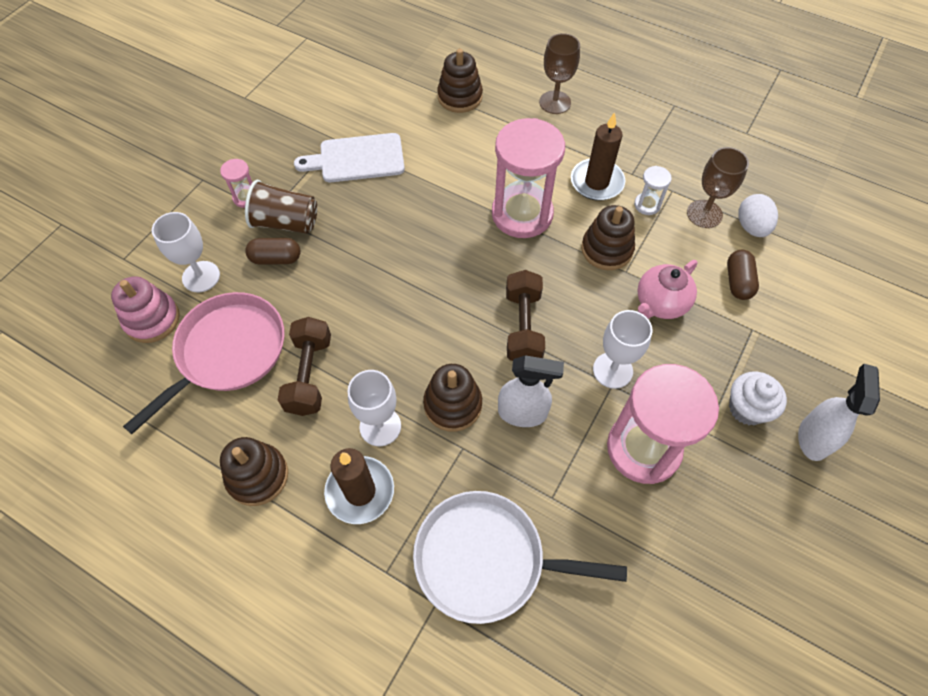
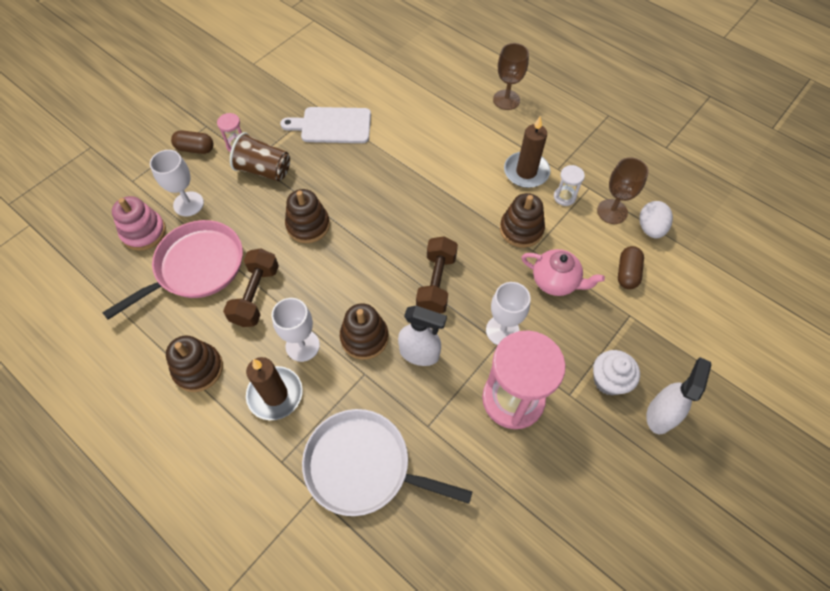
camera: 10 degrees right, 0 degrees up
brown capsule [245,238,301,265] -> brown capsule moved to [171,131,213,154]
brown stacking toy [437,49,483,113] -> brown stacking toy moved to [285,189,330,243]
pink hourglass [492,118,565,238] -> none
pink teapot [637,260,698,319] -> pink teapot turned 120 degrees counterclockwise [521,249,605,296]

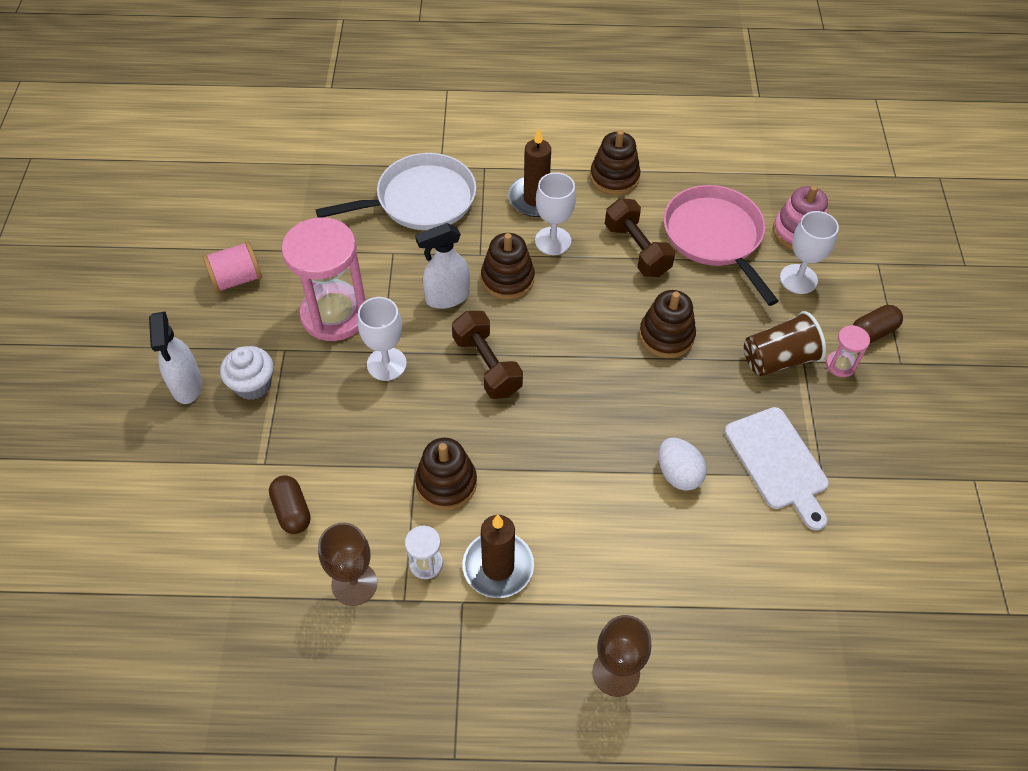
camera: 140 degrees right, 5 degrees down
pink pan [102,220,243,320] -> pink pan turned 150 degrees clockwise [664,185,779,306]
white cutting board [280,107,371,143] -> white cutting board turned 105 degrees clockwise [724,407,829,531]
pink teapot [521,249,605,296] -> none
white egg [639,201,673,238] -> white egg moved to [658,438,707,491]
none -> pink spool [202,241,262,293]

